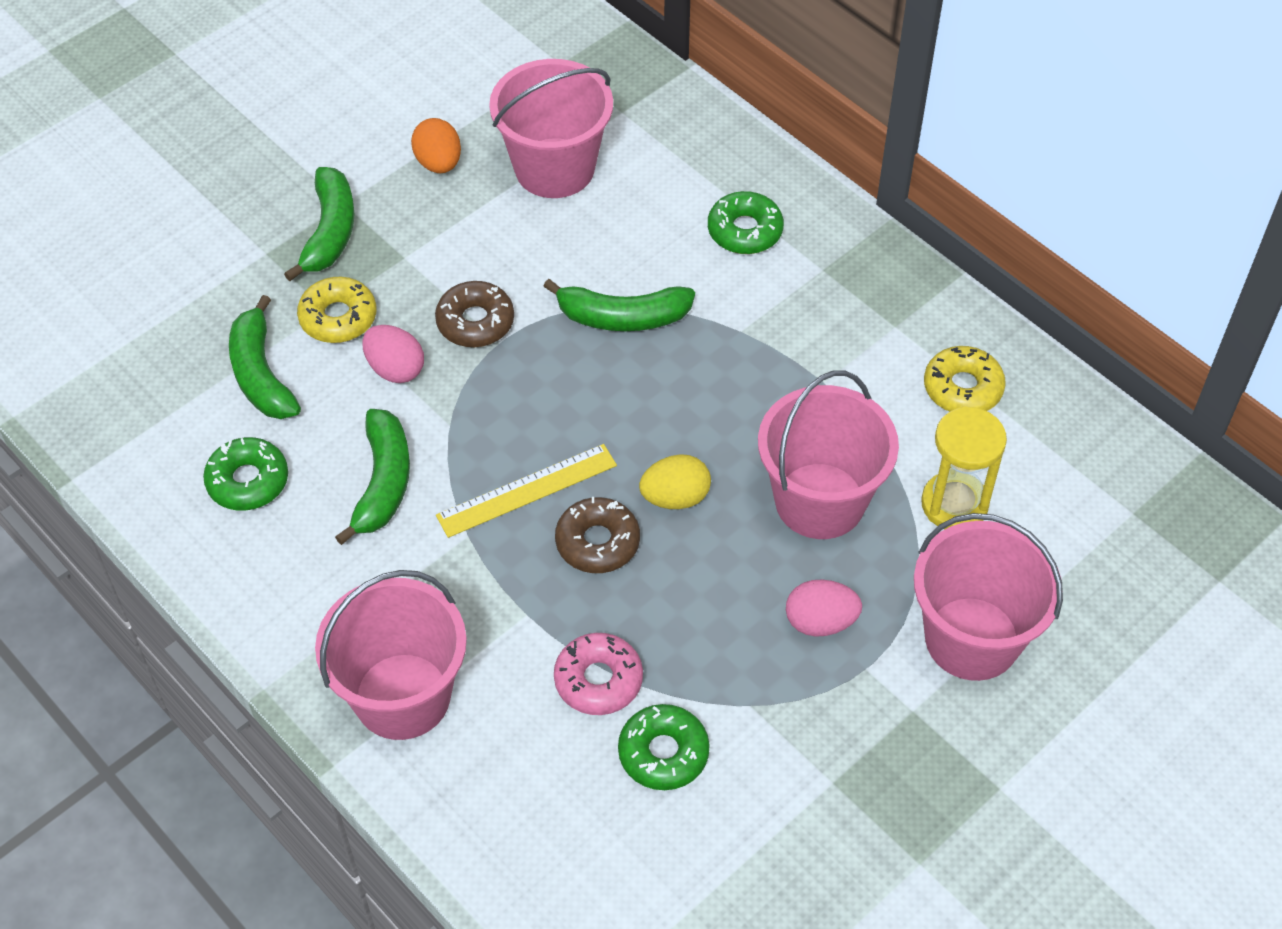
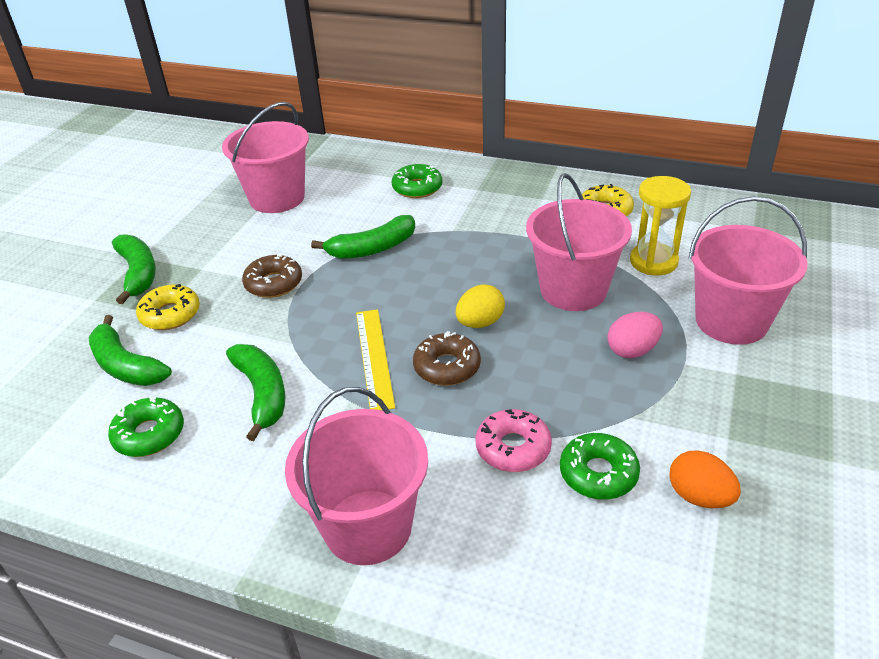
camera: 25 degrees left, 15 degrees down
pink egg [362,325,424,383] -> none
orange egg [411,118,461,173] -> orange egg moved to [669,450,741,508]
yellow ruler [436,444,617,538] -> yellow ruler turned 45 degrees counterclockwise [356,309,395,411]

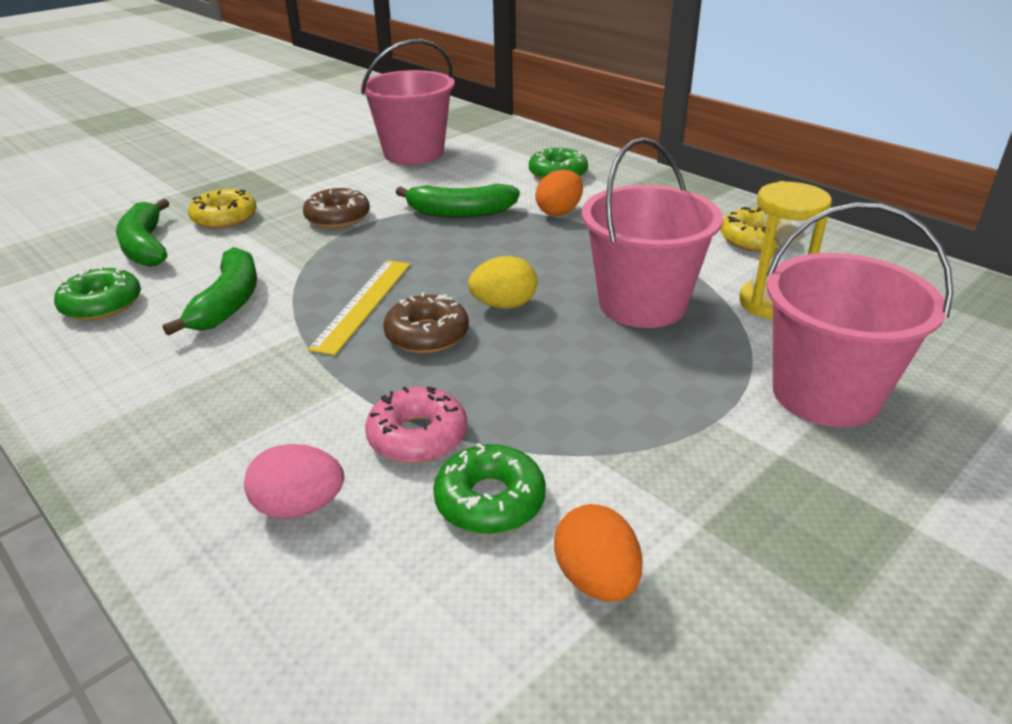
camera: 25 degrees right, 5 degrees down
green banana [112,234,156,304] -> none
pink bucket [285,387,428,565] -> none
pink egg [607,312,663,358] -> pink egg moved to [244,444,344,519]
none -> orange egg [535,170,583,216]

